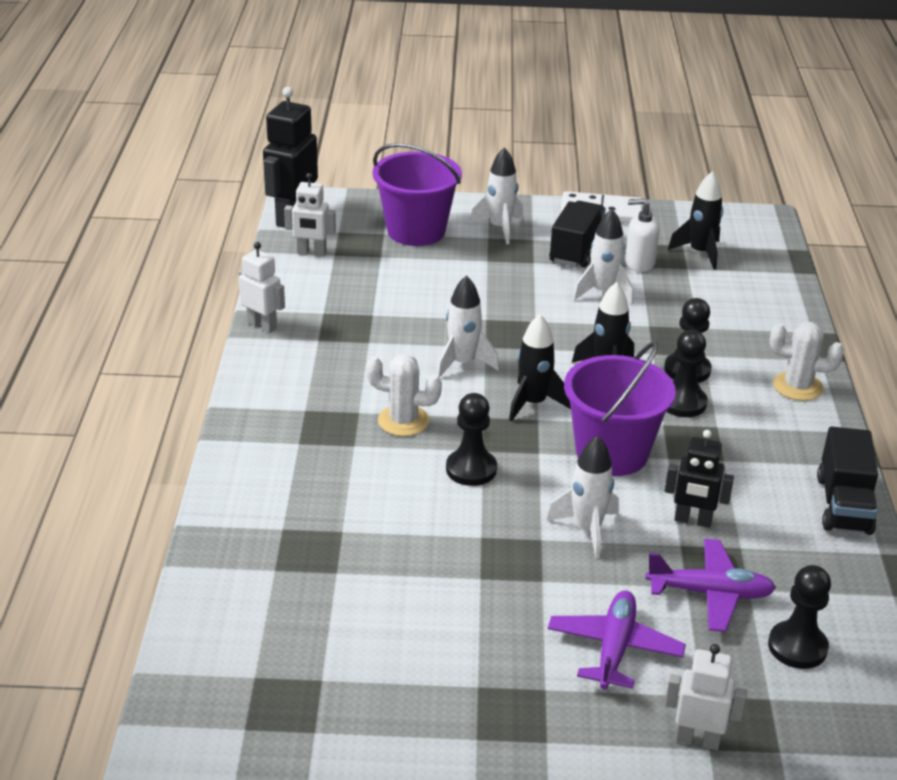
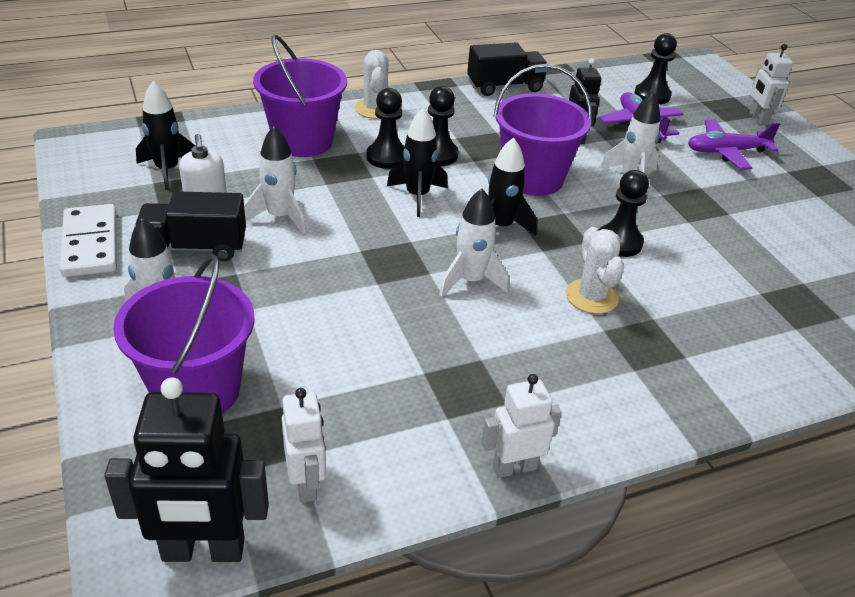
camera: 115 degrees left, 5 degrees up
white robot [238,242,285,333] -> white robot turned 60 degrees clockwise [481,374,562,478]
none -> purple bucket [253,34,347,157]

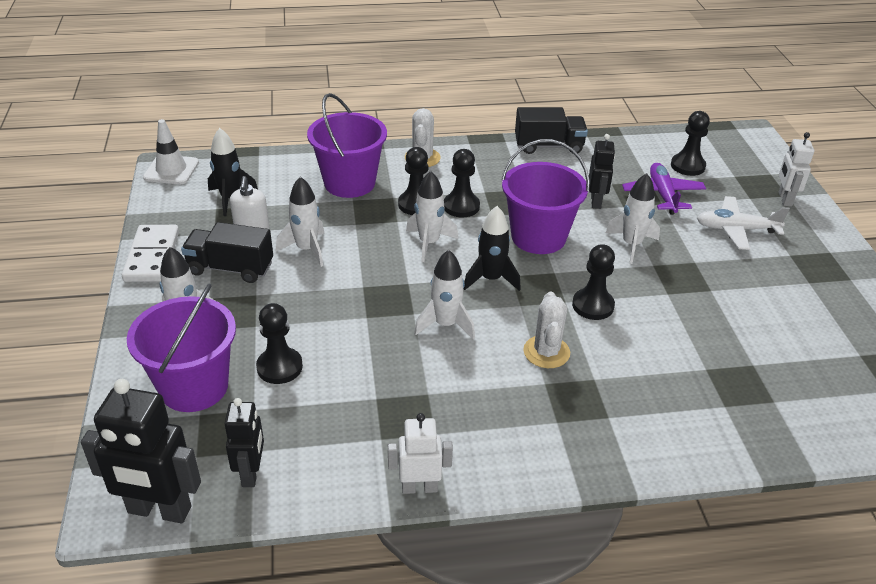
camera: 15 degrees right, 0 degrees up
white robot [282,388,326,503] -> black robot [225,398,264,487]
black rocket [387,108,448,217] -> white rocket [406,171,458,262]
purple plane [688,120,780,170] -> white plane [697,196,790,250]
none -> white traffic cone [143,119,199,184]
none -> black pawn [256,303,303,384]

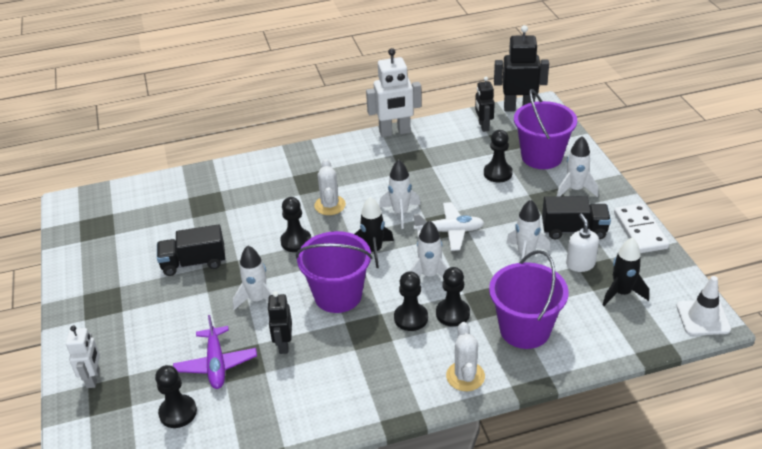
camera: 175 degrees right, 0 degrees up
white robot [388,413,453,494] -> white robot [366,48,422,137], size x1.64
black truck [515,107,588,154] -> black truck moved to [157,224,225,276]
white plane [697,196,790,250] -> white plane moved to [413,202,484,251]

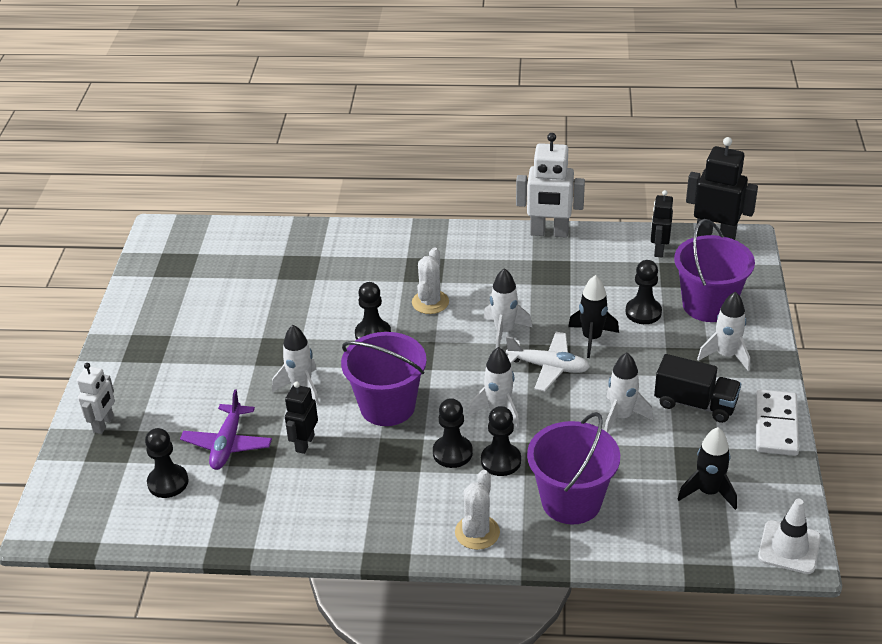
camera: 20 degrees right, 0 degrees up
black truck [157,224,225,276] -> none
black rocket [355,197,394,268] -> black rocket moved to [568,275,619,358]
white soap dispenser [566,214,599,272] -> none

